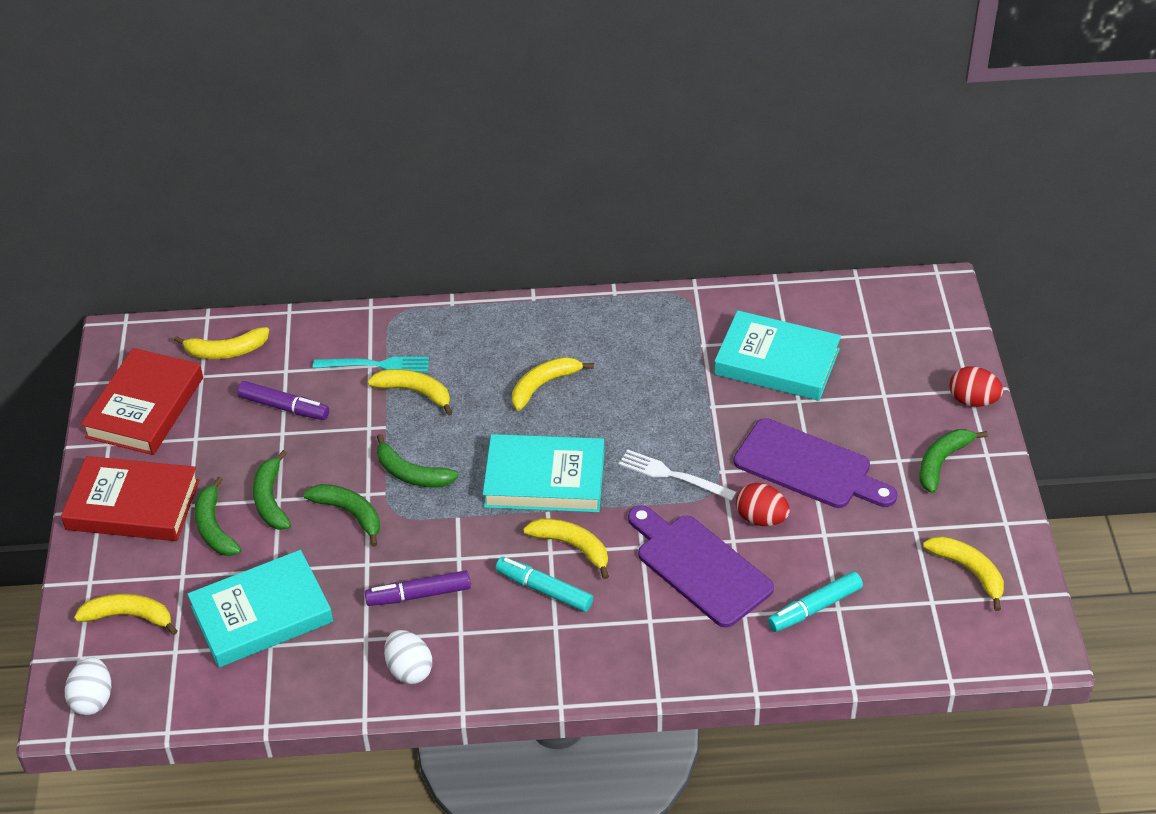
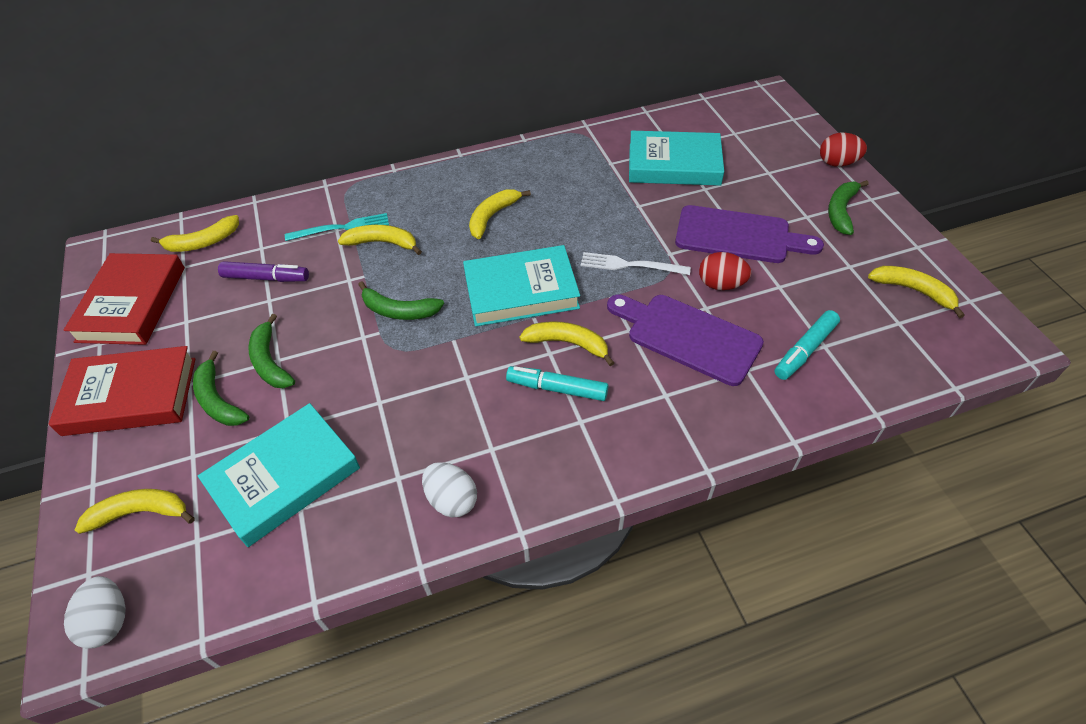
camera: 15 degrees left, 5 degrees up
green banana [303,484,380,547] -> none
purple marker [365,570,471,606] -> none

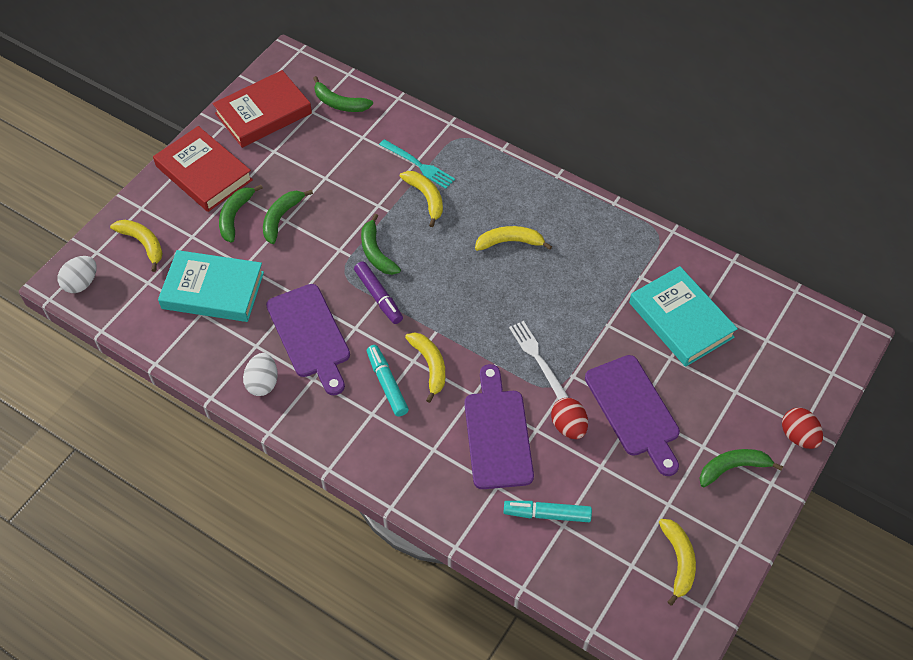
camera: 50 degrees right, 5 degrees up
yellow banana [151,215,239,252] -> green banana [313,76,373,112]
purple marker [218,261,309,282] -> purple marker moved to [354,261,403,324]
turquoise book [463,245,580,327] -> none
none -> purple cutting board [266,284,350,395]

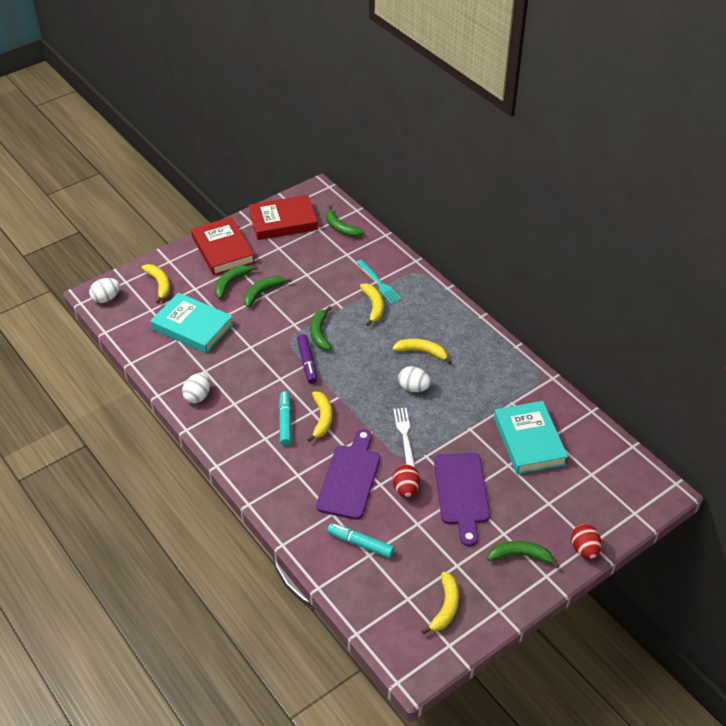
camera: 20 degrees right, 10 degrees down
purple cutting board [266,284,350,395] -> none
none -> white egg [398,366,431,392]

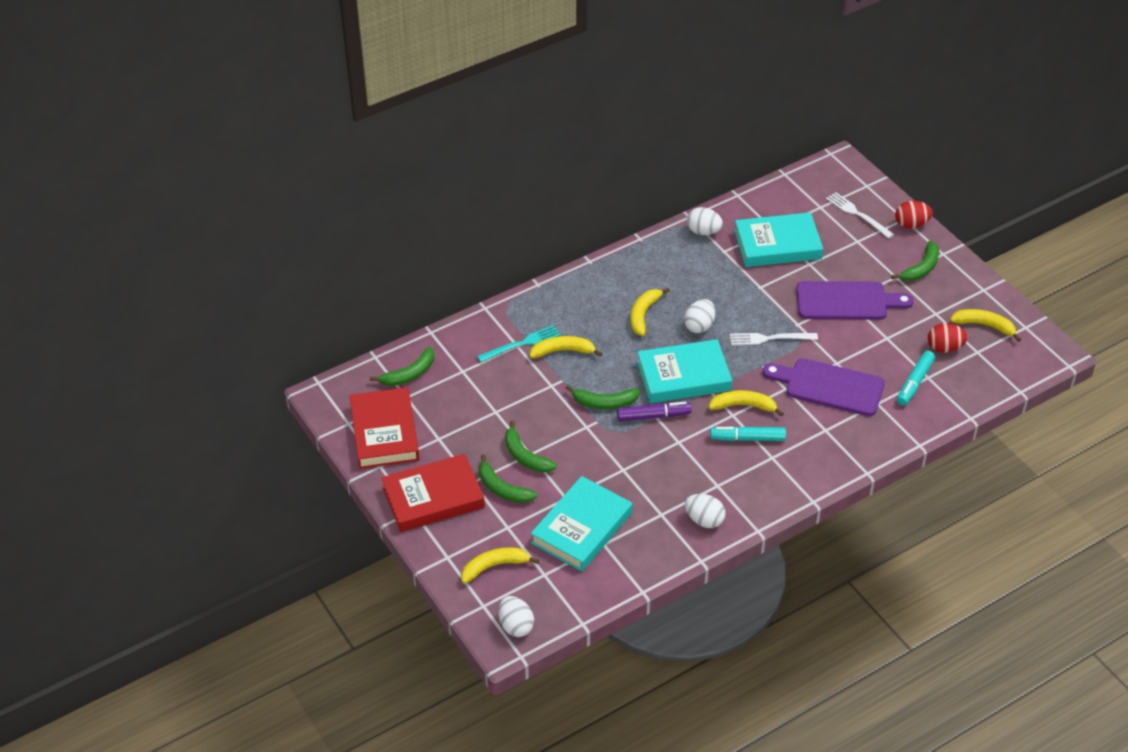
camera: 85 degrees left, 0 degrees up
red egg [393,464,420,498] -> red egg moved to [928,323,968,353]
green banana [487,541,560,568] -> green banana turned 150 degrees counterclockwise [891,241,939,281]
none -> turquoise book [637,339,732,403]
none -> white egg [687,207,723,235]
none -> white fork [826,192,894,238]

